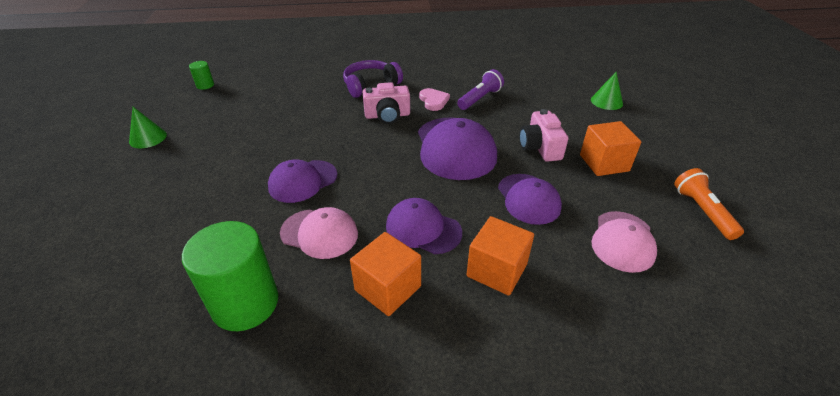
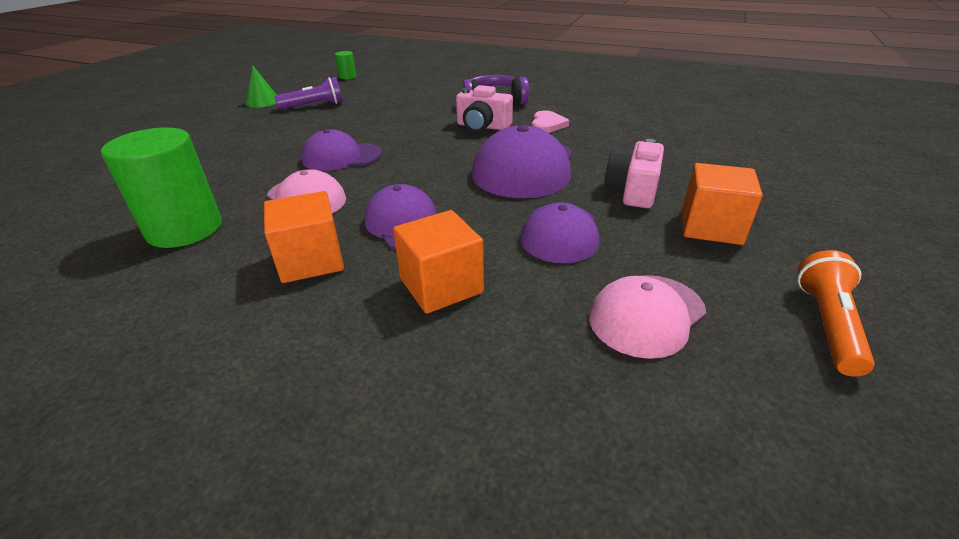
camera: 30 degrees right, 5 degrees down
purple flashlight [457,69,504,110] -> purple flashlight moved to [274,77,343,109]
green cone [591,72,623,110] -> none

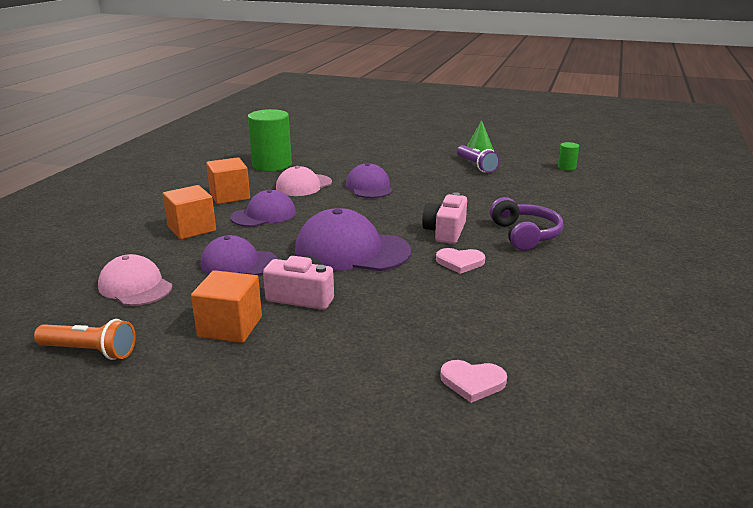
camera: 85 degrees right, 10 degrees down
none -> pink heart [440,360,507,403]

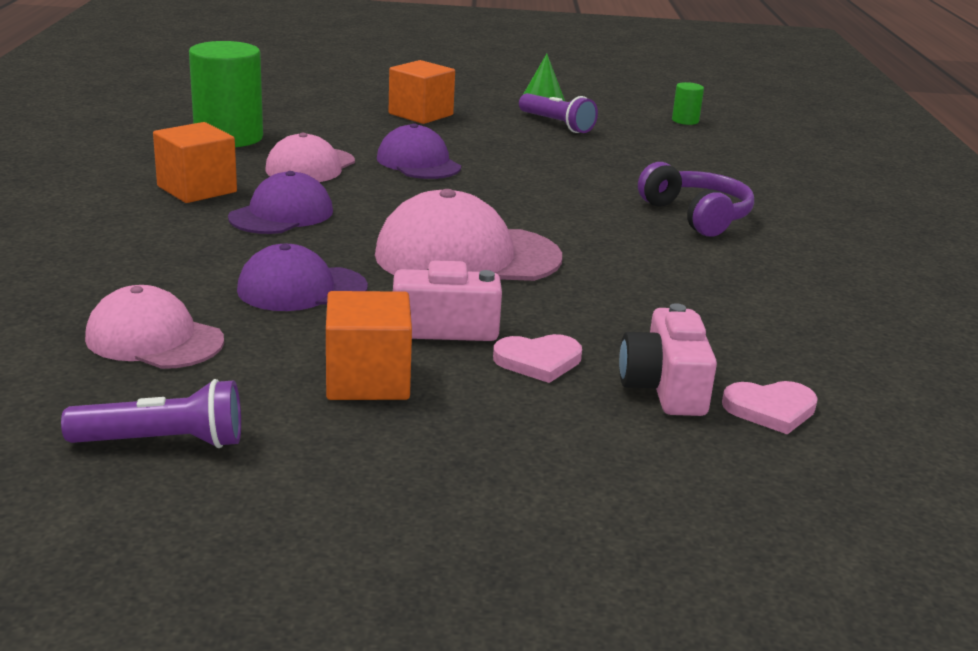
camera: 20 degrees left, 0 degrees up
orange flashlight [34,319,136,360] -> purple flashlight [61,379,241,448]
orange cube [163,185,216,239] -> orange cube moved to [389,60,455,124]
purple cap [295,208,411,271] -> pink cap [375,189,562,281]
pink camera [422,192,467,244] -> pink camera moved to [619,303,717,416]
pink heart [436,248,485,274] -> pink heart moved to [493,334,582,383]

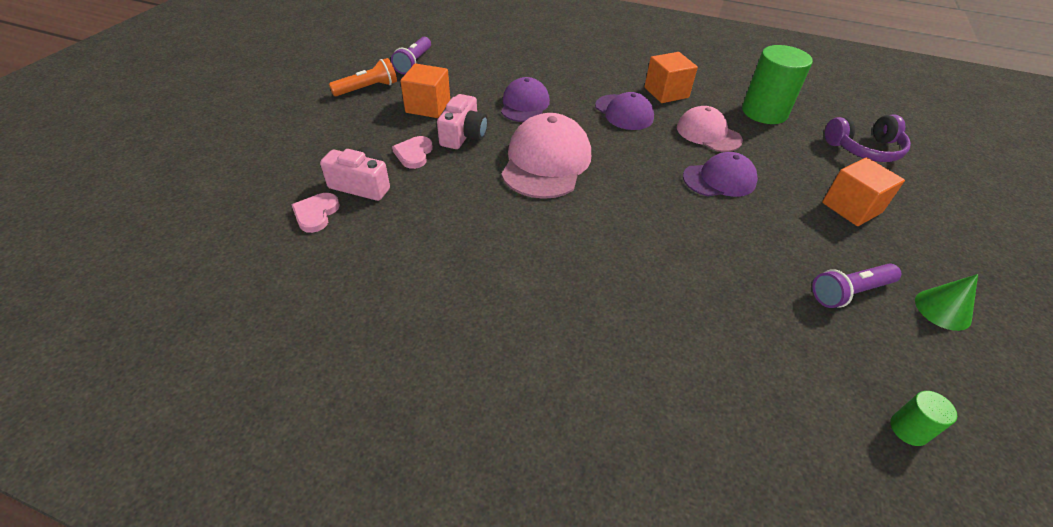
camera: 110 degrees right, 20 degrees up
pink cap [85,285,224,369] -> none
purple headphones [638,162,754,237] -> purple headphones moved to [825,114,911,162]
none -> orange flashlight [329,58,397,96]

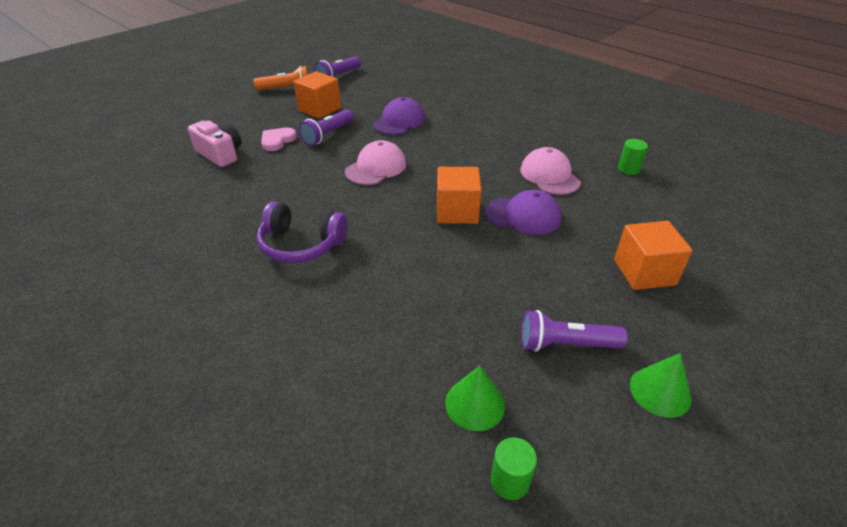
camera: 25 degrees right, 5 degrees down
pink heart [292,193,340,233] -> none
pink camera [437,94,488,149] -> purple flashlight [299,109,354,146]
pink cap [501,113,591,199] -> pink cap [345,140,406,185], size x0.64
purple cap [595,92,654,130] -> none
orange cube [644,52,698,103] -> orange cube moved to [437,167,482,224]
green cylinder [742,45,813,124] -> green cylinder [618,139,648,175], size x0.45
purple headphones [825,114,911,162] -> purple headphones moved to [257,201,348,263]
none -> green cone [445,366,505,431]

